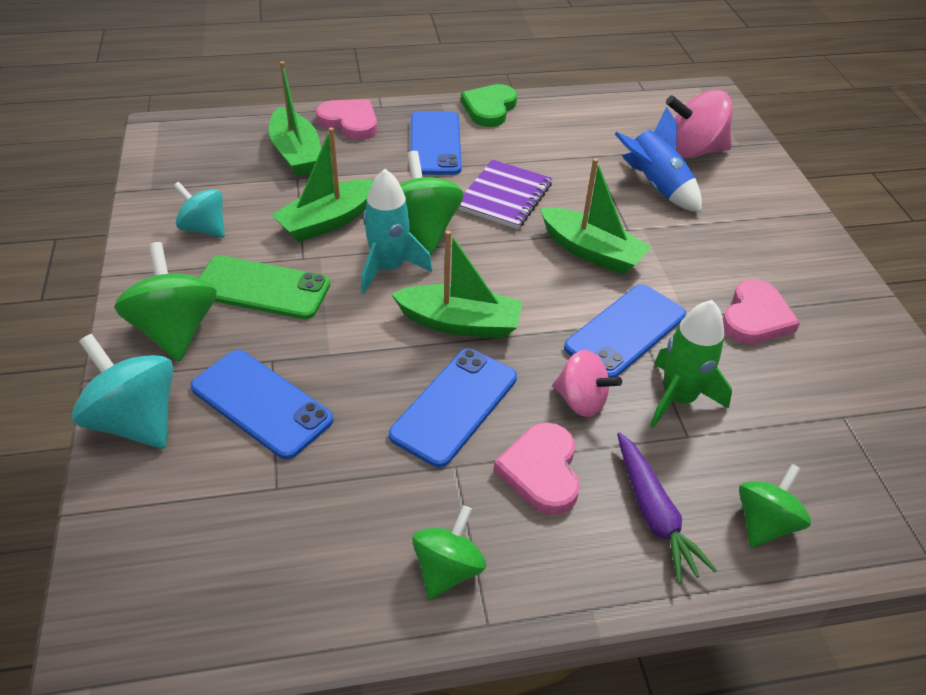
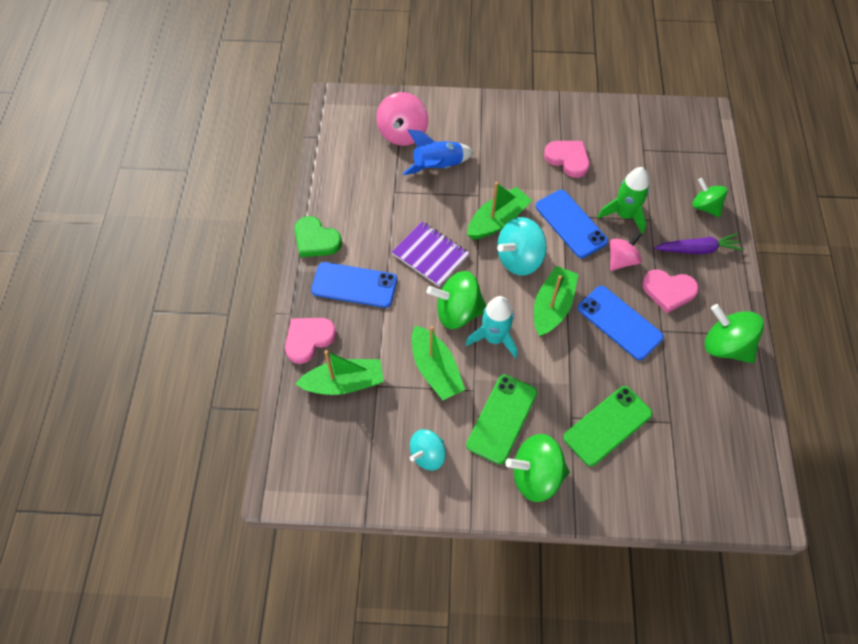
camera: 75 degrees left, 15 degrees up
turquoise spinning top [72,334,173,449] -> turquoise spinning top moved to [497,217,547,276]
blue phone [190,350,333,460] -> green phone [563,386,652,466]
green spinning top [412,505,486,600] -> green spinning top [705,304,764,363], size x1.53

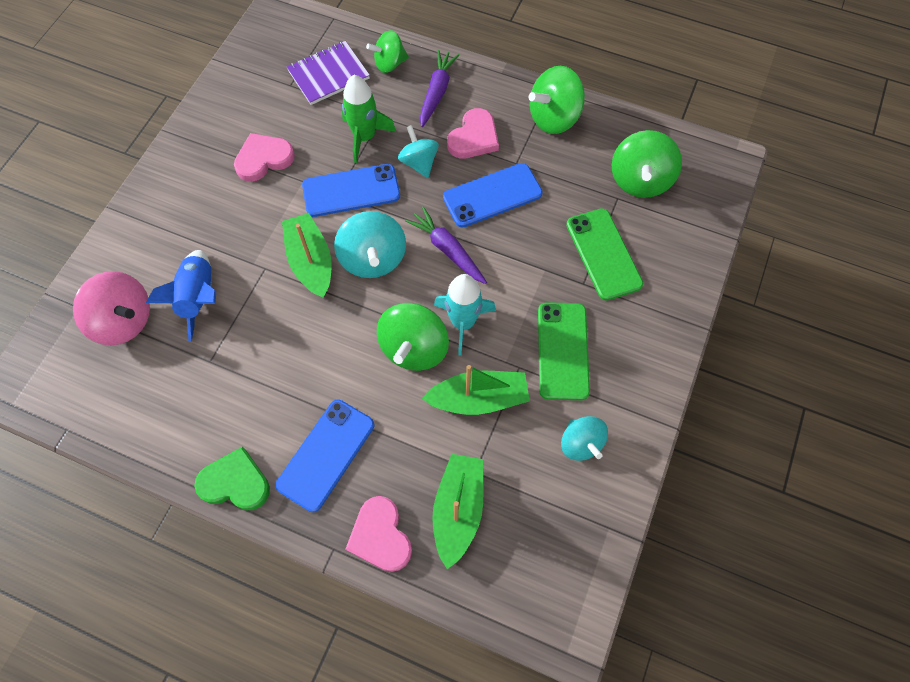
camera: 70 degrees left, 5 degrees up
green heart [294,216,342,257] -> green heart turned 135 degrees counterclockwise [194,447,270,510]
purple notebook [392,222,469,287] -> purple notebook moved to [287,41,370,105]
green phone [466,375,537,465] -> green phone turned 45 degrees clockwise [538,302,590,400]
green spinning top [505,434,570,502] -> green spinning top moved to [612,130,682,198]
green boat [534,266,578,336] -> purple carrot [405,206,487,284]
pink spinning top [610,232,642,271] -> turquoise spinning top [398,125,439,178]

